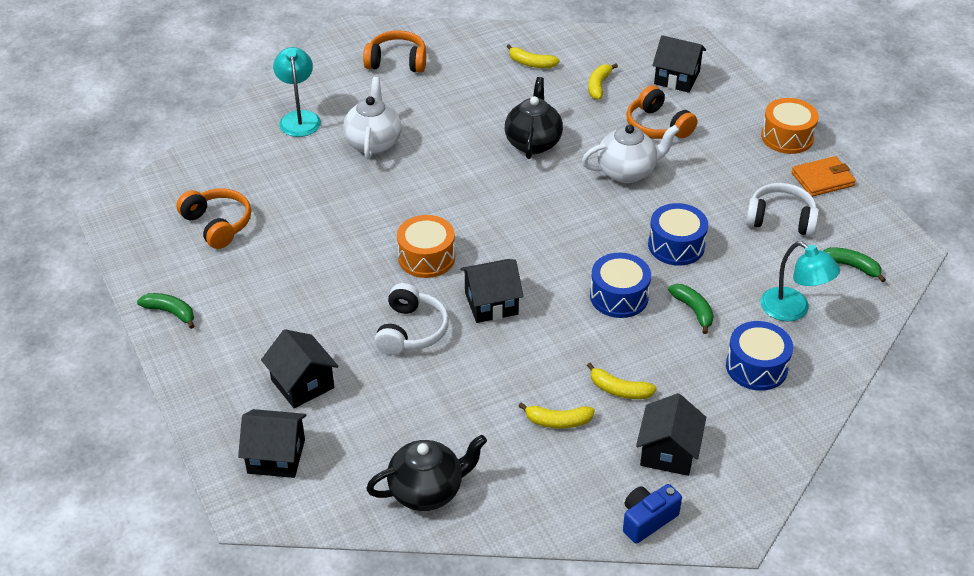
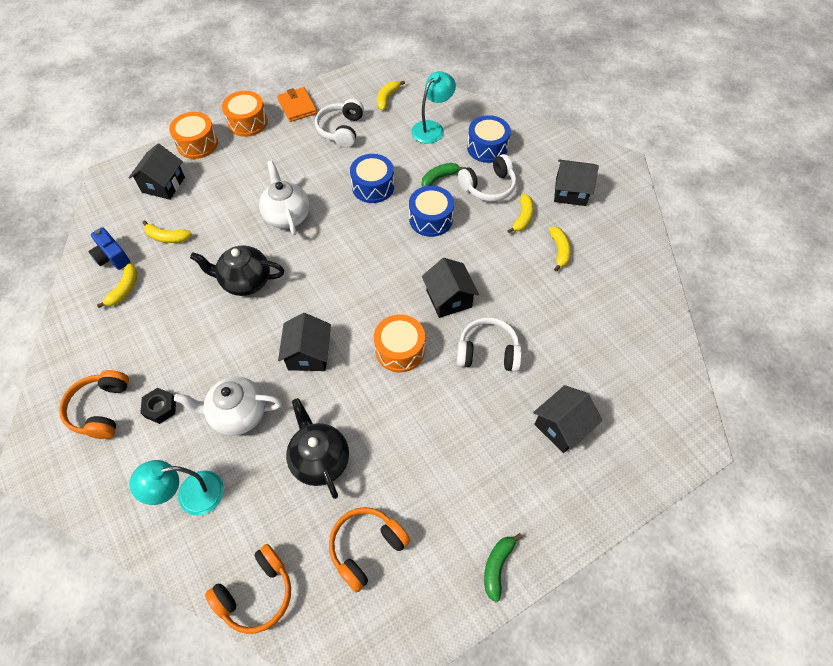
camera: 95 degrees left, 15 degrees up
black house [238,409,307,478] -> black house moved to [278,313,331,371]
black teapot [366,435,487,511] -> black teapot moved to [286,398,349,499]
blue camera [623,484,682,544] -> blue camera moved to [89,227,130,270]
orange headphones [626,85,697,139] -> orange headphones moved to [205,544,291,634]
green banana [824,247,886,282] -> yellow banana [377,81,405,110]
none -> black nut [140,388,176,424]
none -> orange drum [169,112,218,159]
none -> white headphones [458,154,517,202]

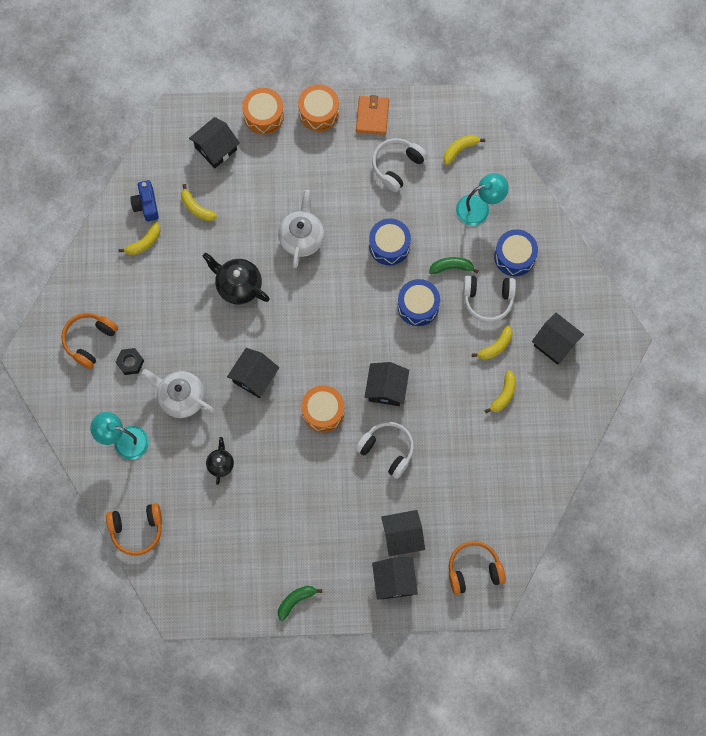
camera: 30 degrees right, 15 degrees up
black teapot [286,398,349,499] -> black teapot [206,437,234,485], size x0.58
orange headphones [329,507,410,593] -> orange headphones moved to [449,541,506,595]
none -> black house [372,558,418,600]

